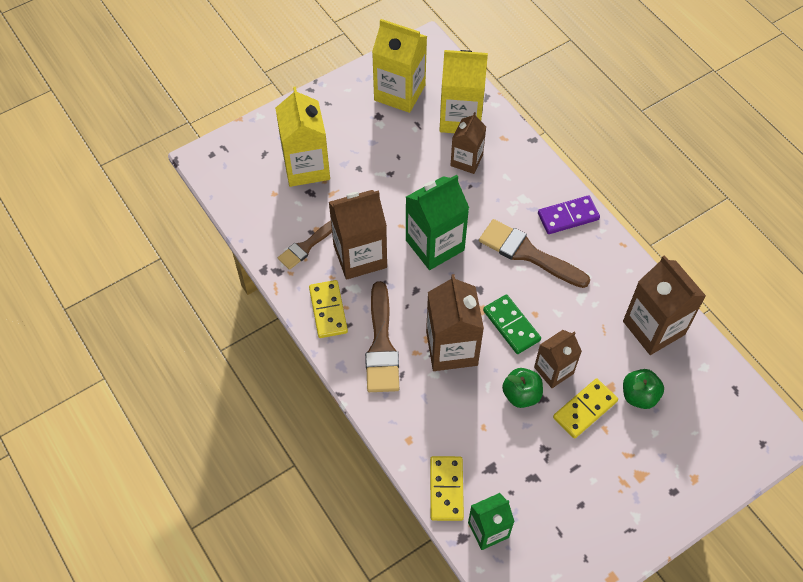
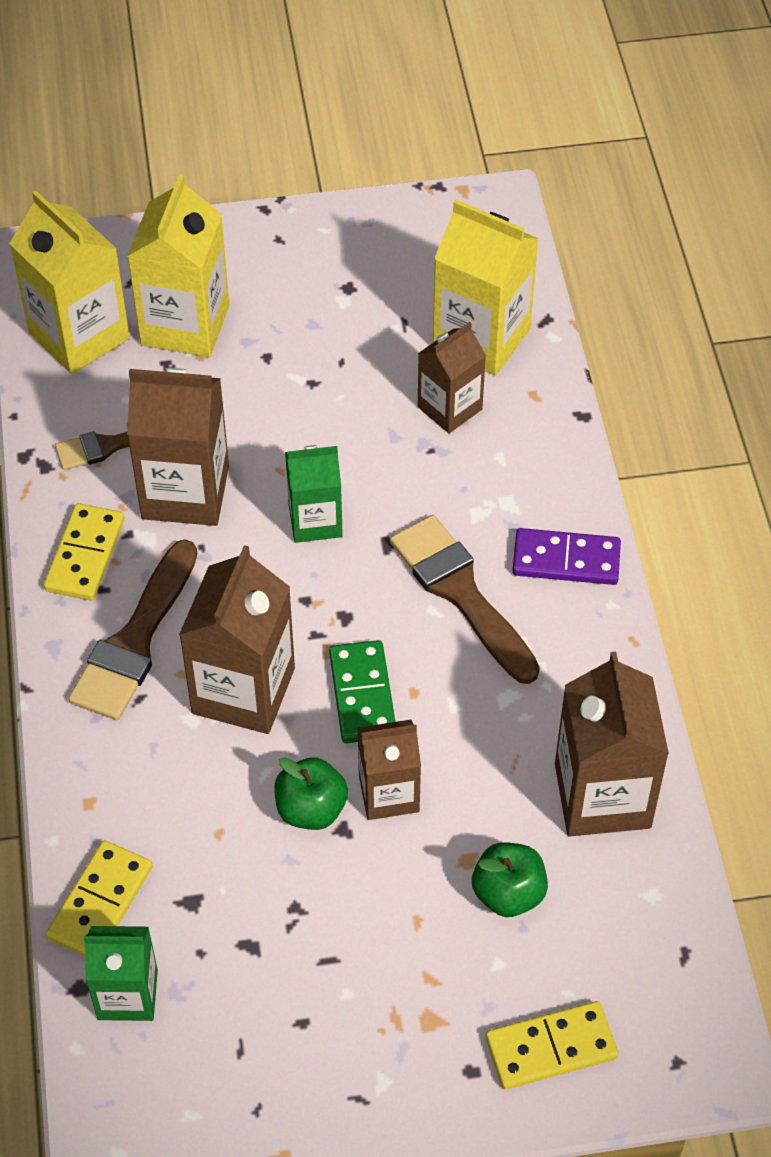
camera: 25 degrees right, 5 degrees down
yellow carton [372,19,427,113] -> yellow carton moved to [9,191,130,374]
green carton [406,175,469,270] -> green carton [285,445,343,543], size x0.62
yellow domino [553,378,618,439] -> yellow domino moved to [486,1001,618,1090]

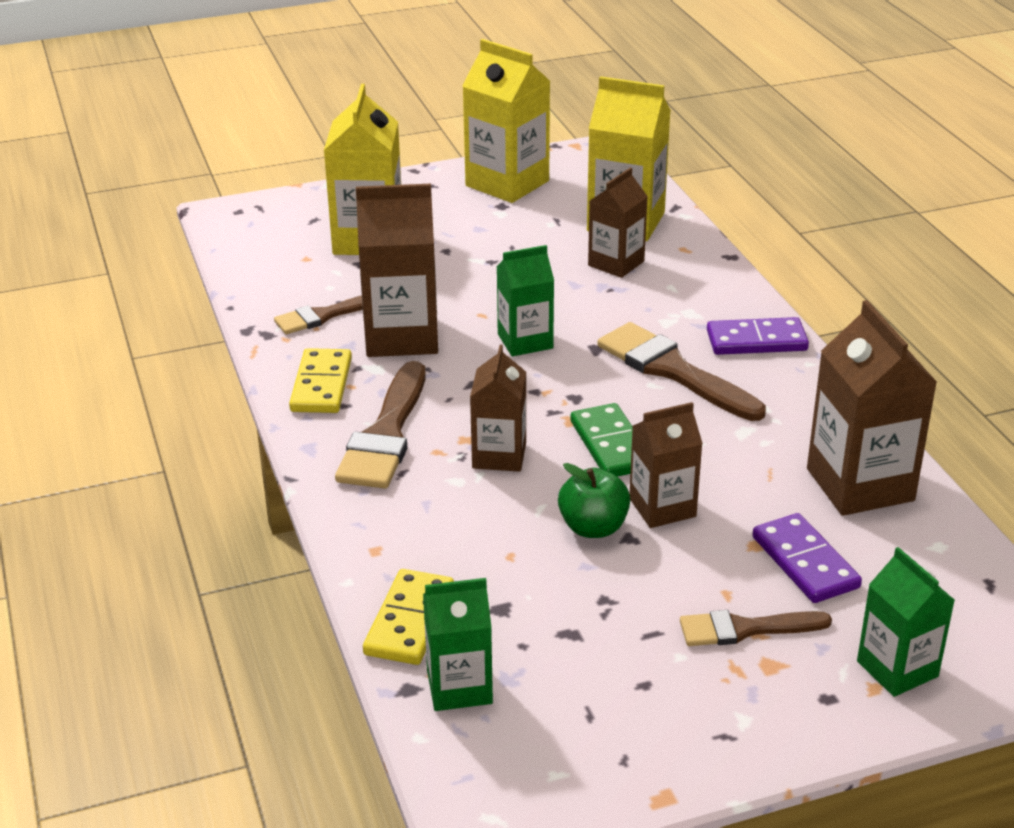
camera: 10 degrees left, 20 degrees down
yellow carton [9,191,130,374] -> yellow carton moved to [462,39,550,203]
brown carton [179,545,295,734] -> brown carton [470,345,526,472], size x0.62
green apple [472,842,548,917] -> purple domino [753,513,862,603]
yellow domino [486,1001,618,1090] -> green carton [857,547,955,697]
none -> brown brush [680,610,832,646]

